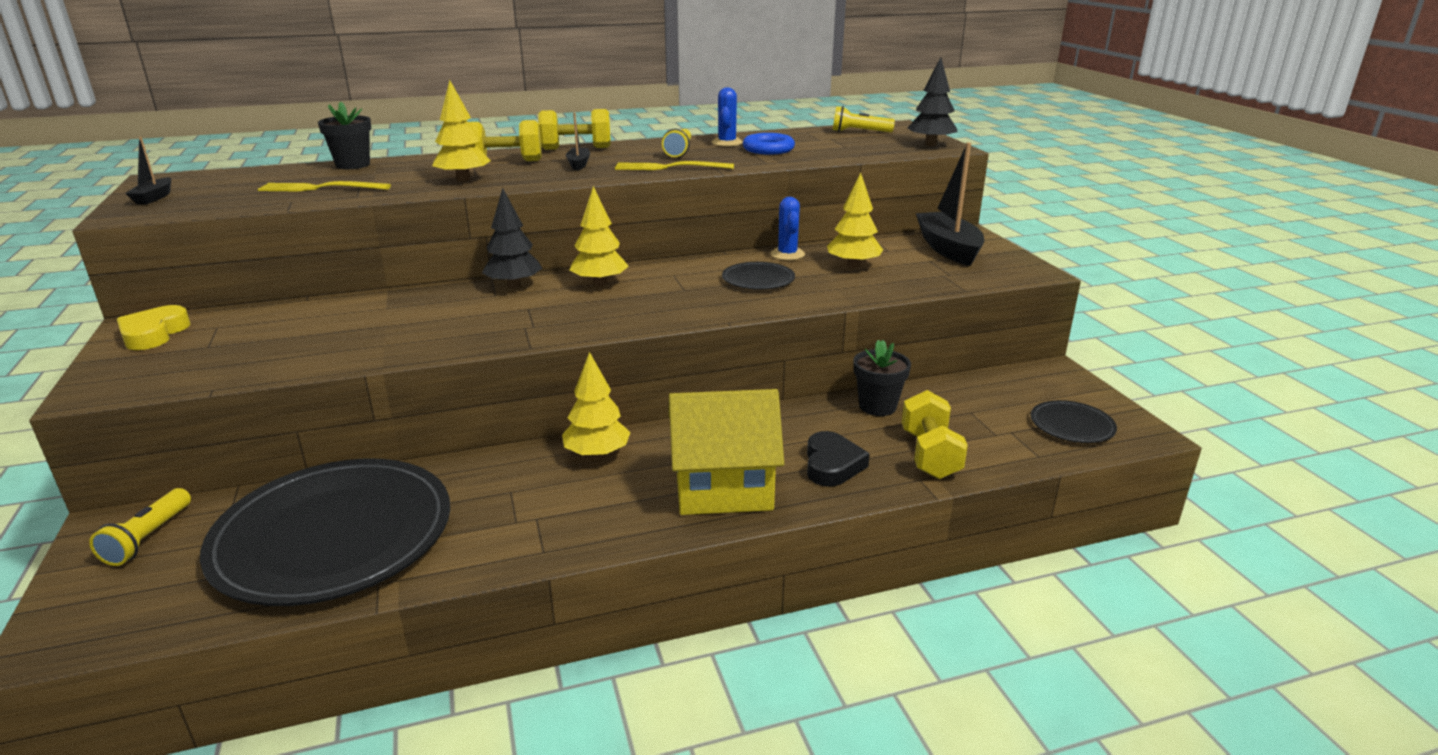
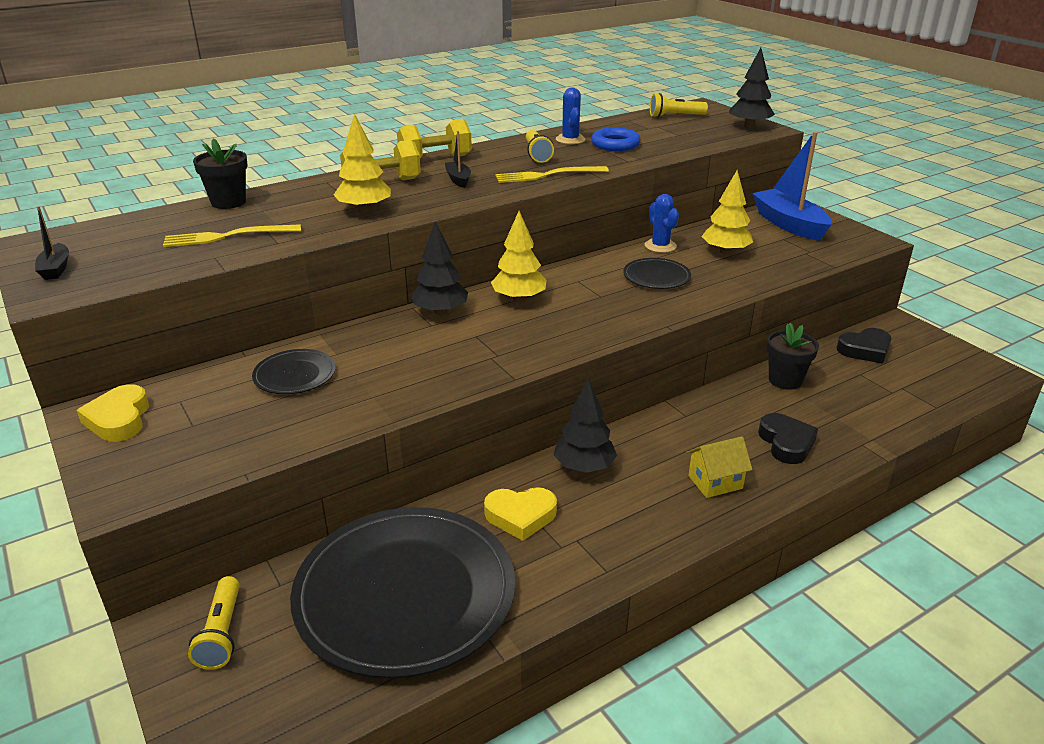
camera: 15 degrees left, 5 degrees up
yellow tree [562,352,631,459] -> black tree [554,379,617,473]
yellow house [669,389,784,515] -> yellow house [686,436,752,498], size x0.52
yellow dumbbell [902,390,968,479] -> none
black boat [916,142,984,266] -> blue boat [752,132,832,241]
black plate [1031,400,1117,443] -> black plate moved to [252,349,336,394]
none -> yellow heart [484,487,557,541]
none -> black heart [837,328,891,364]

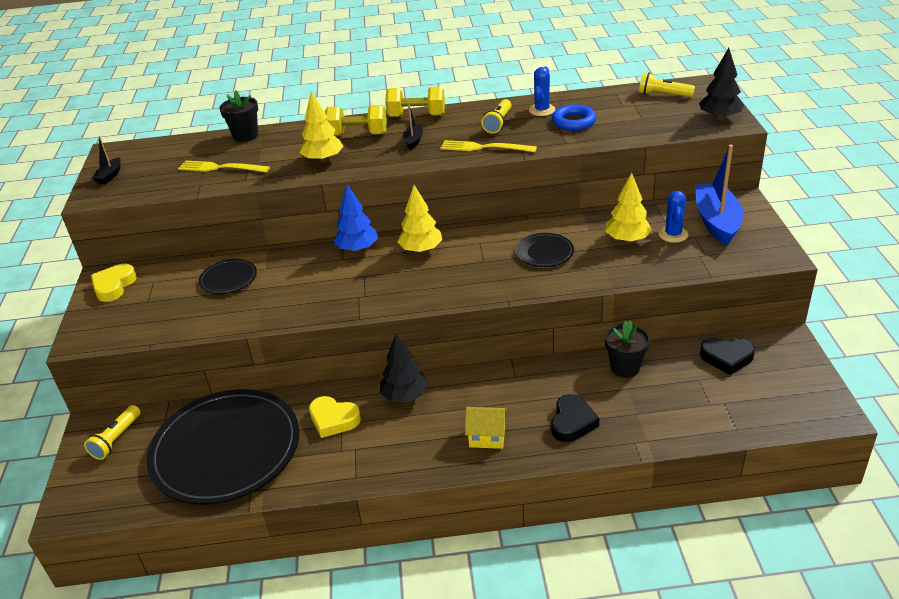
camera: 30 degrees right, 5 degrees up
black tree [411,222,468,315] -> blue tree [333,185,378,252]
blue cactus [645,194,679,253] -> blue cactus moved to [658,191,688,243]

